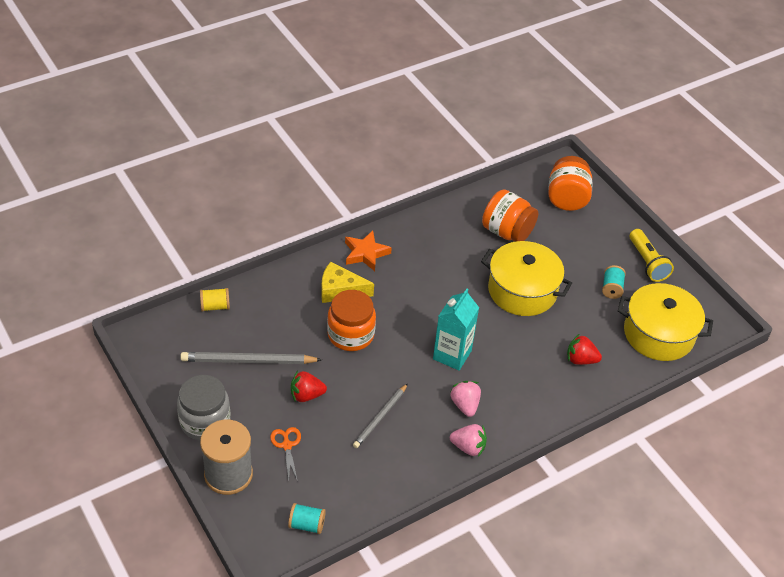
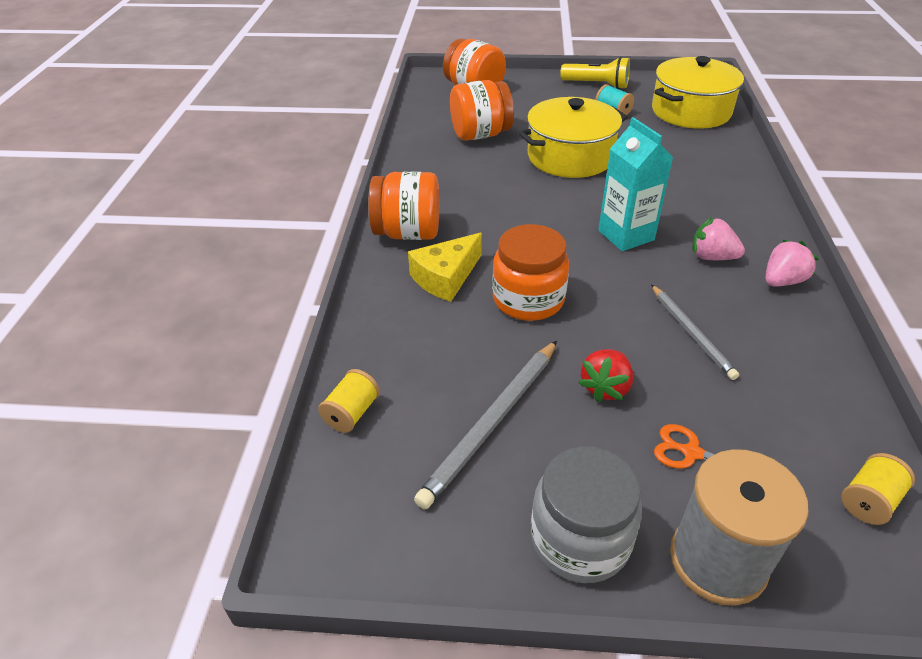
camera: 50 degrees left, 5 degrees down
turquoise spool [288,503,326,534] -> yellow spool [841,453,915,525]
orange star [345,231,392,271] -> orange jar [368,171,439,240]
red strawberry [567,334,602,365] -> none

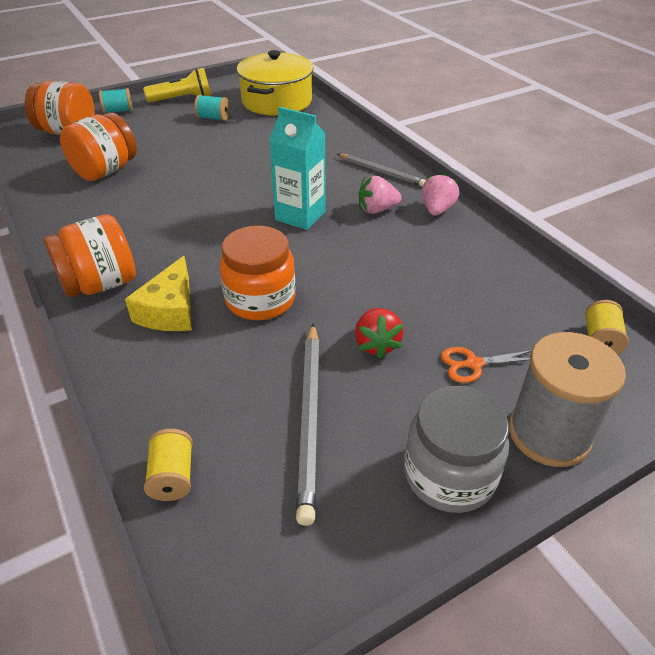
camera: 35 degrees left, 0 degrees up
yellow pot [518,97,628,178] -> none
grey pencil [651,284,739,380] -> grey pencil moved to [337,154,426,187]
none -> turquoise spool [99,88,133,114]

